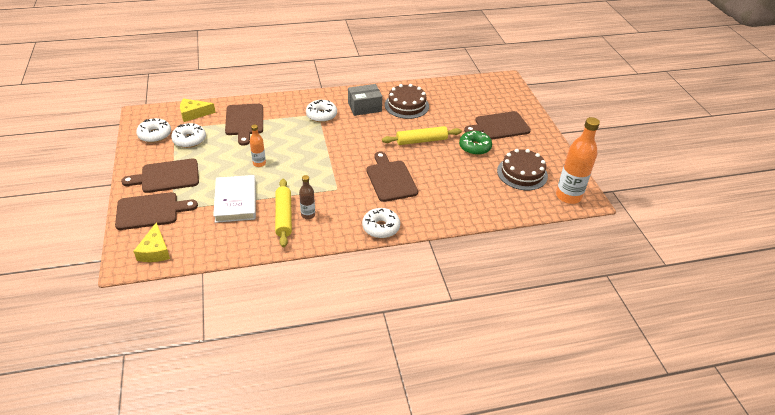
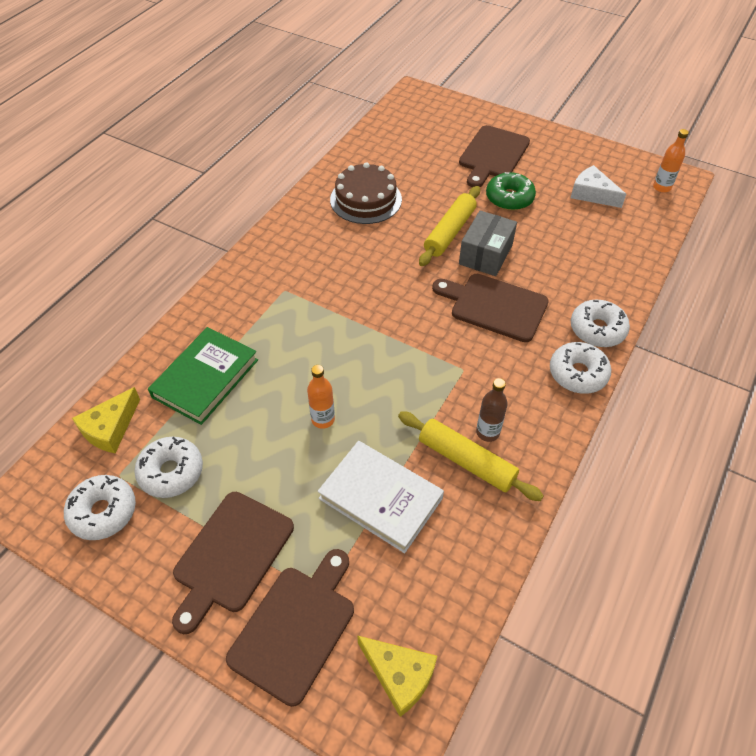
camera: 45 degrees left, 10 degrees up
brown cutting board [225,104,263,146] -> green book [148,327,258,425]
white donut [306,100,337,122] -> white donut moved to [571,300,630,347]
grey box [348,84,382,116] -> grey box moved to [459,210,517,276]
brown cake [497,149,548,190] -> white cheese [571,165,626,208]
orange bottle [556,117,600,204] -> orange bottle [653,129,689,193], size x0.51

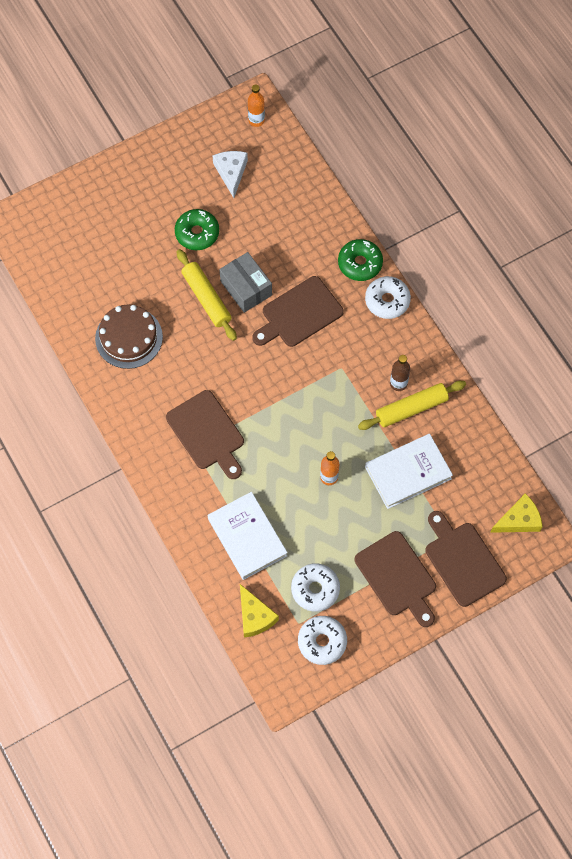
camera: 60 degrees left, 15 degrees up
green book [148,327,258,425] -> white book [208,492,288,580]
brown cutting board [459,125,530,187] -> brown cutting board moved to [166,390,244,479]
white cheese [571,165,626,208] -> white cheese turned 105 degrees clockwise [212,151,248,198]
white donut [571,300,630,347] -> green donut [338,239,383,281]

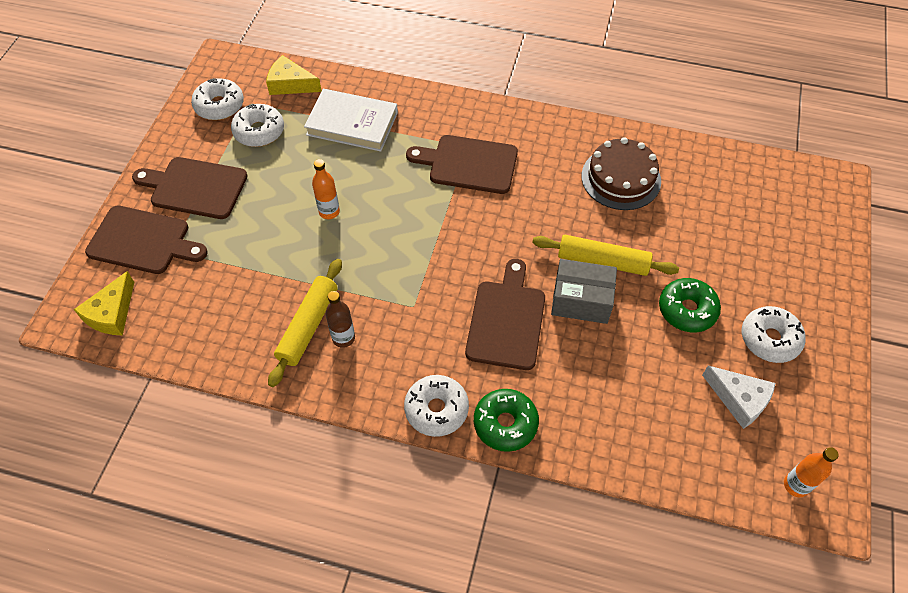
camera: 135 degrees right, 10 degrees down
white book [365,434,453,509] -> none
none -> white donut [742,306,806,363]

